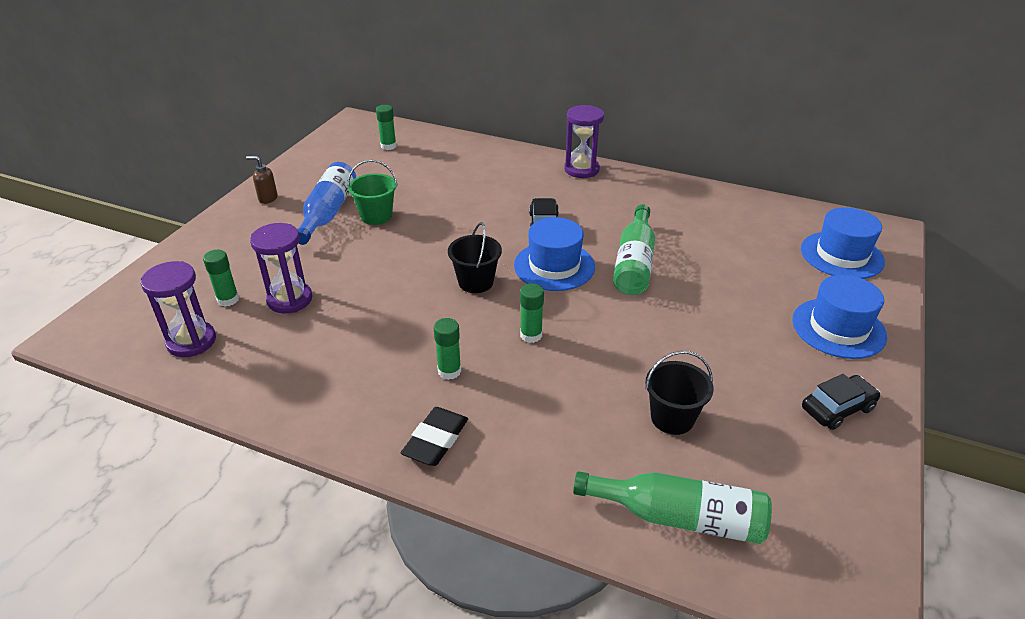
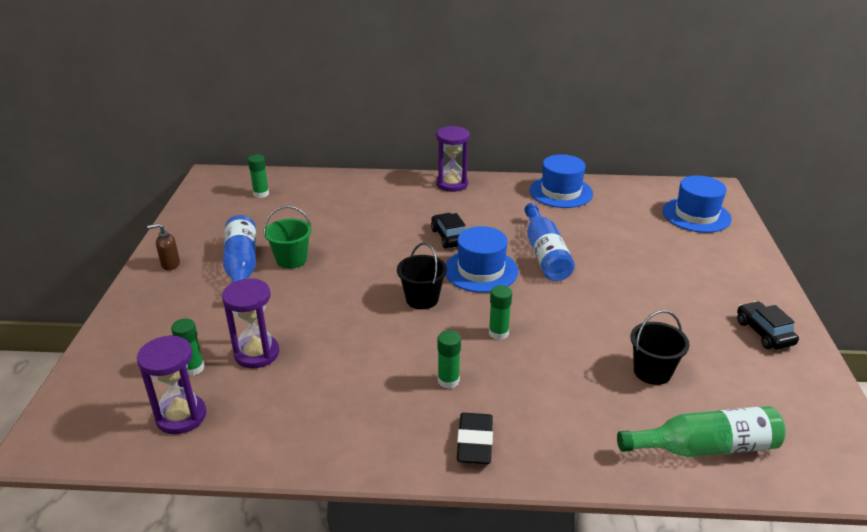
camera: 20 degrees left, 5 degrees down
green bottle [613,204,655,295] -> blue bottle [524,203,575,281]
blue hat [792,275,887,359] -> blue hat moved to [529,154,593,208]
black car [802,374,880,430] -> black car turned 60 degrees counterclockwise [737,301,799,349]

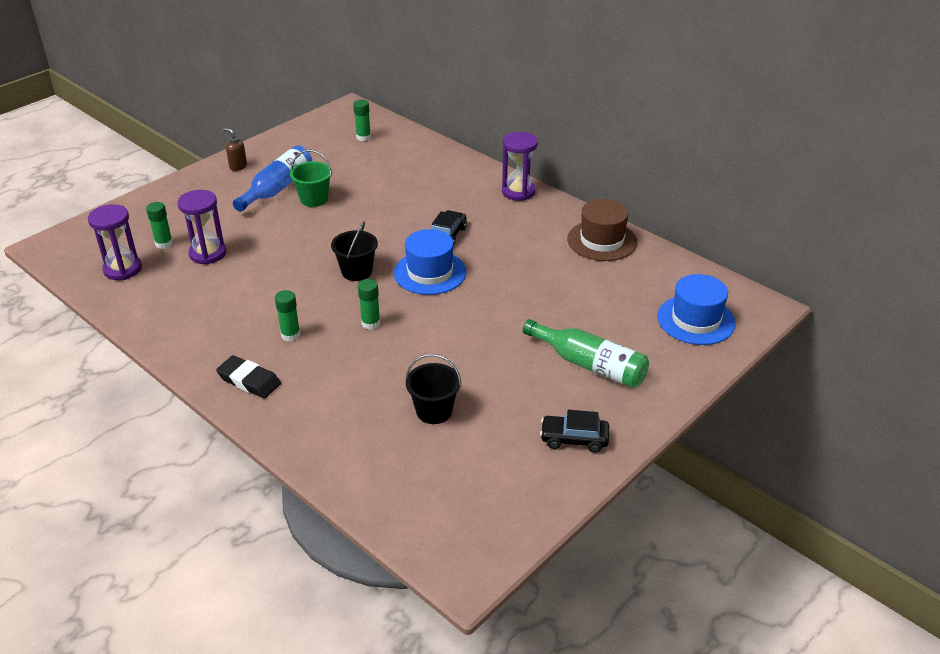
camera: 40 degrees right, 5 degrees up
black eraser [457,413,493,464] -> black eraser turned 75 degrees clockwise [216,355,281,398]
blue bottle [524,203,575,281] -> none
blue hat [529,154,593,208] -> brown hat [567,199,637,261]
green bottle [617,406,786,457] -> green bottle moved to [523,319,649,388]
black car [737,301,799,349] -> black car turned 105 degrees counterclockwise [540,410,609,453]

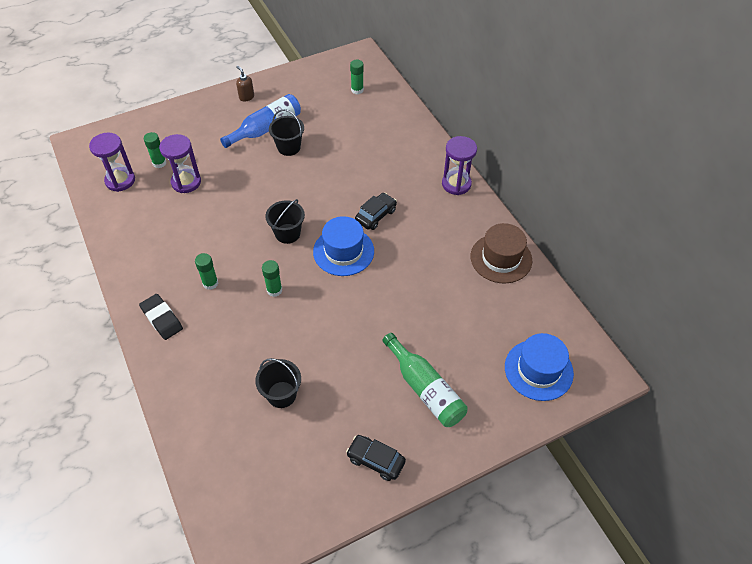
camera: 20 degrees right, 15 degrees up
green bucket [290,150,332,207] -> black bucket [269,109,304,156]

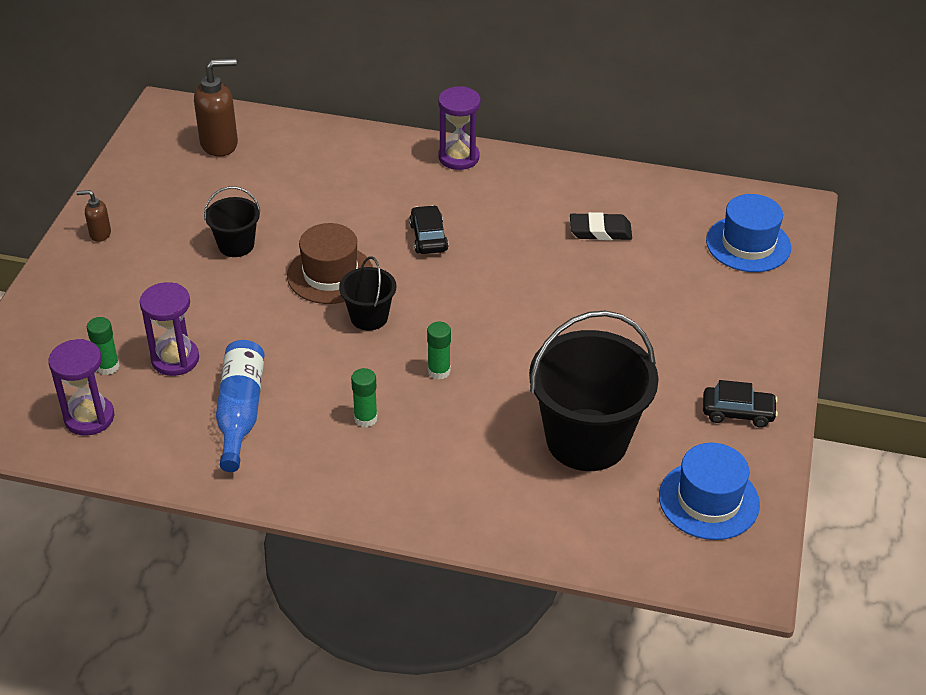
camera: 50 degrees left, 10 degrees down
black eraser [139,294,183,340] -> black eraser moved to [570,212,632,240]
blue bottle [220,94,301,148] -> blue bottle moved to [216,340,264,472]
black bucket [255,358,301,408] -> black bucket [529,311,659,471], size x2.03
blue hat [313,216,374,276] -> blue hat moved to [659,443,760,540]
black car [346,435,406,481] -> black car turned 150 degrees counterclockwise [703,380,778,428]
green glue stick [350,60,364,94] -> brown soap dispenser [194,58,238,157]
green bottle [383,333,468,427] -> none
brown hat [471,223,532,284] -> brown hat moved to [287,223,373,304]

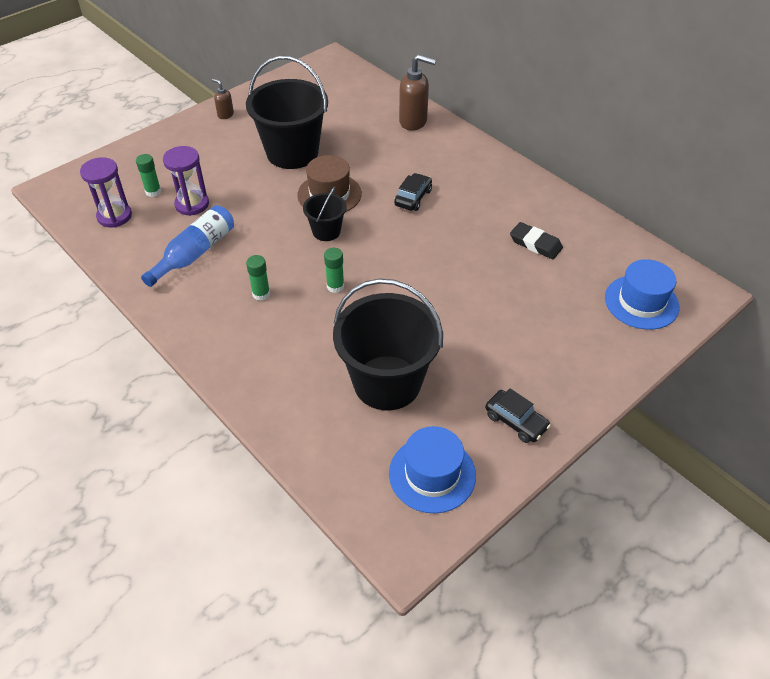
camera: 35 degrees right, 5 degrees up
brown soap dispenser [194,58,238,157] -> brown soap dispenser moved to [399,54,436,131]
black bucket [204,186,260,257] -> black bucket [246,56,328,169], size x2.03
purple hourglass [438,86,481,170] -> none

